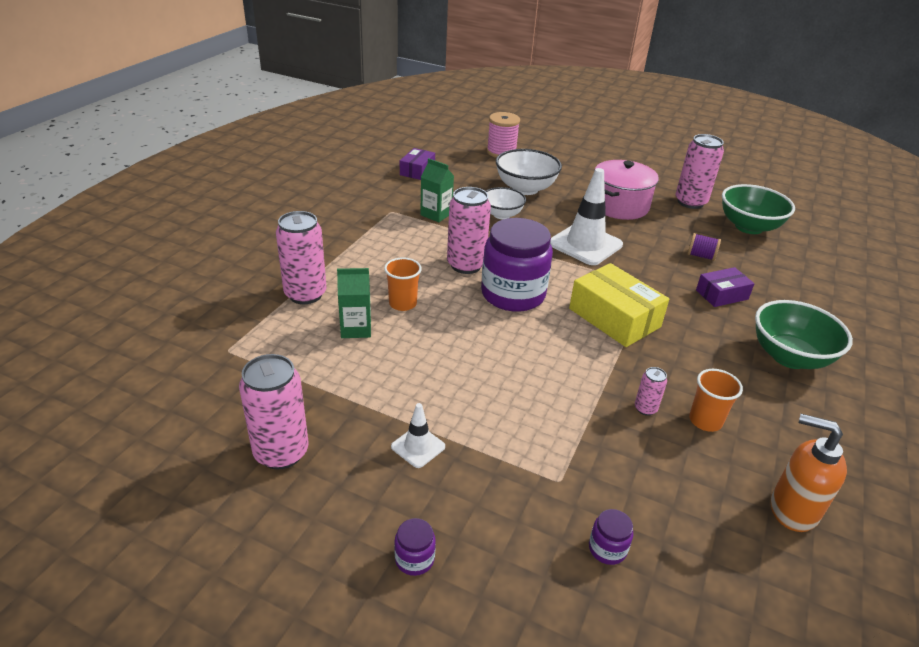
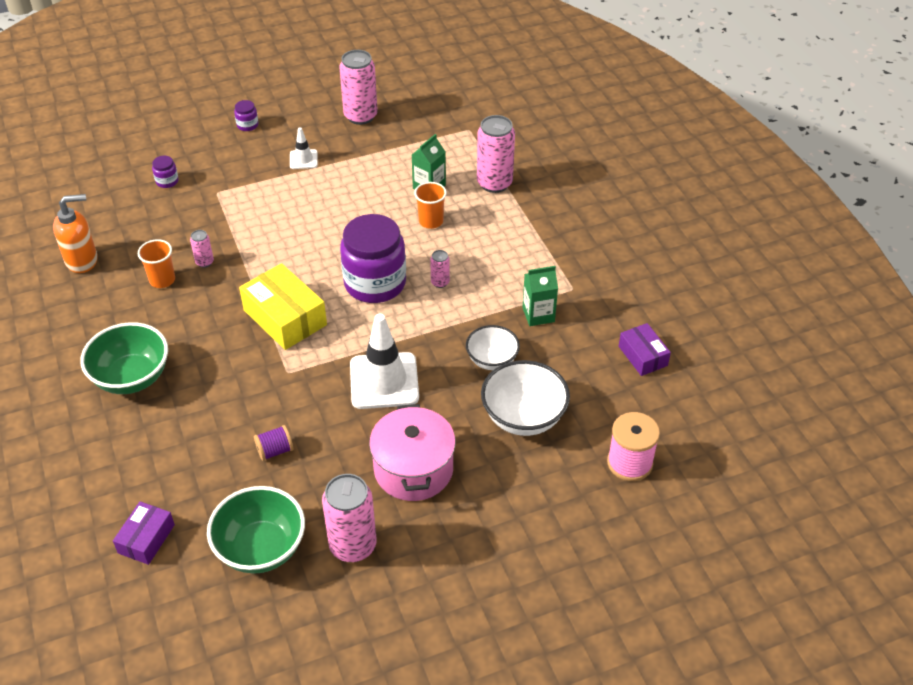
camera: 135 degrees right, 10 degrees up
pink can [447,187,491,274] -> pink can [430,250,450,288], size x0.48
yellow box [569,263,669,347] -> yellow box turned 45 degrees clockwise [239,263,327,350]
purple box [696,267,755,307] -> purple box moved to [113,501,175,565]

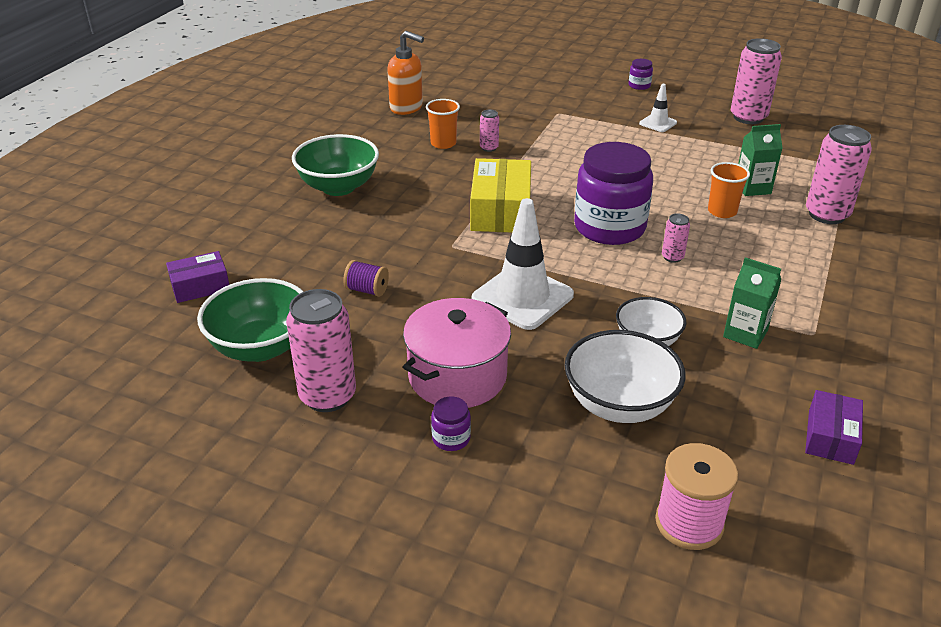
camera: 45 degrees right, 10 degrees down
purple jar [152,156,179,188] -> purple jar moved to [431,396,471,451]

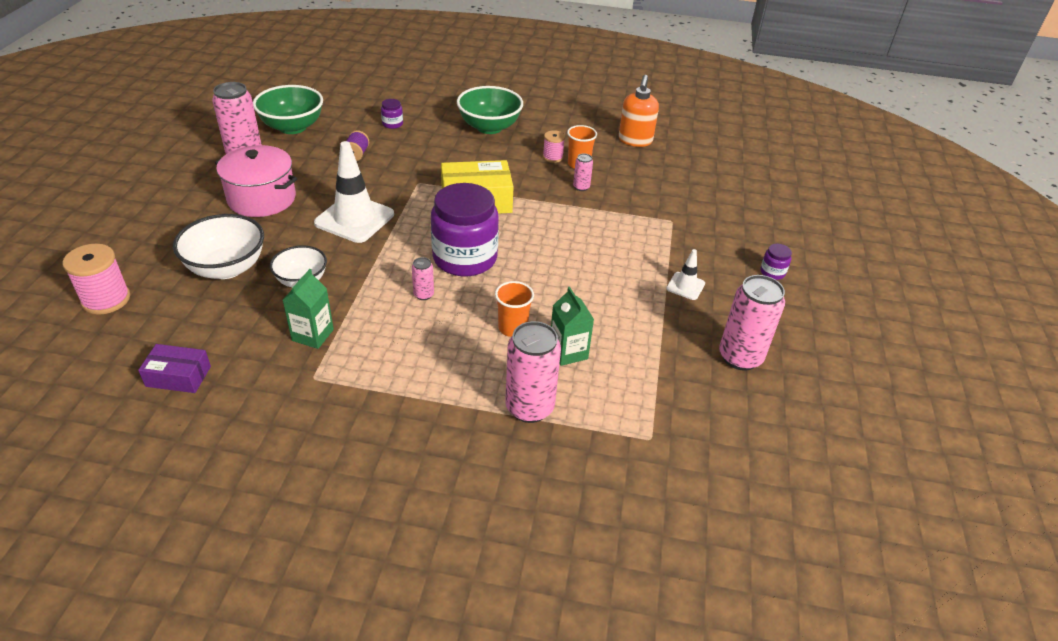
camera: 75 degrees right, 5 degrees up
purple box [166,251,229,303] -> none
purple jar [431,396,471,451] -> purple jar moved to [381,99,403,129]
none -> pink spool [543,130,565,163]

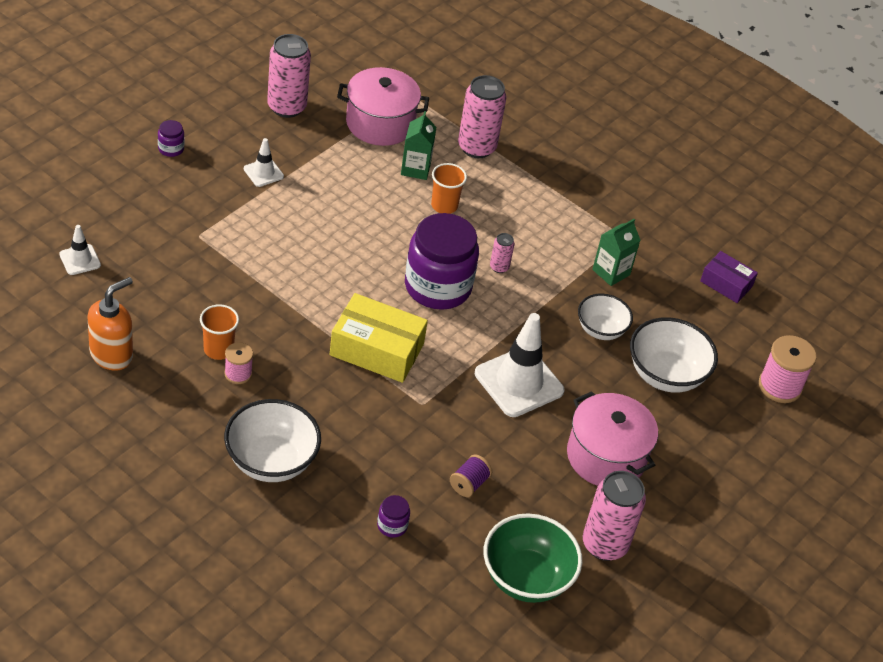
camera: 155 degrees left, 5 degrees up
green bowl [457,86,523,134] -> white bowl [224,399,321,482]
pink can [573,153,593,191] -> none
none -> white traffic cone [59,225,101,275]
none -> pink pot [337,67,429,146]

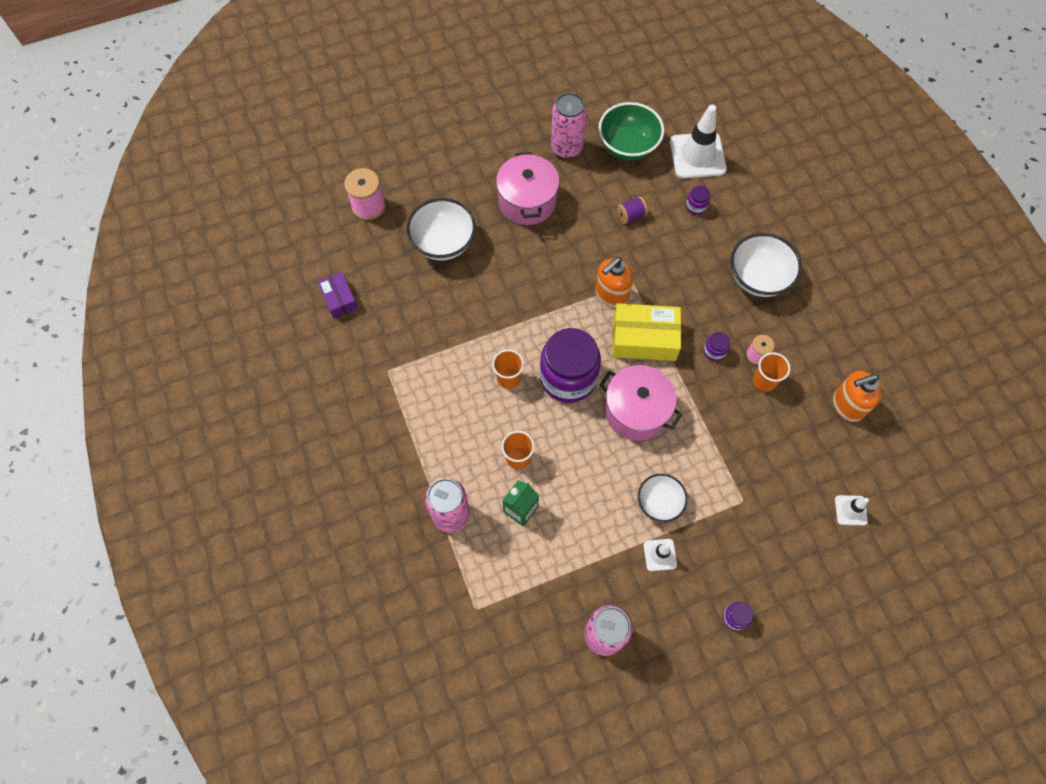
camera: 145 degrees left, 20 degrees up
yellow box [329,293,428,383] -> yellow box turned 45 degrees counterclockwise [612,303,681,361]
pink pot [337,67,429,146] -> pink pot moved to [599,365,682,441]
white traffic cone [475,313,564,417] -> white traffic cone moved to [670,104,727,179]
pink can [490,233,515,273] -> orange cup [492,349,524,389]
white bowl [578,294,633,340] -> white bowl moved to [638,474,688,522]
green carton [592,219,641,286] -> none
none -> orange soap dispenser [595,257,633,308]
none -> purple jar [704,332,730,361]

